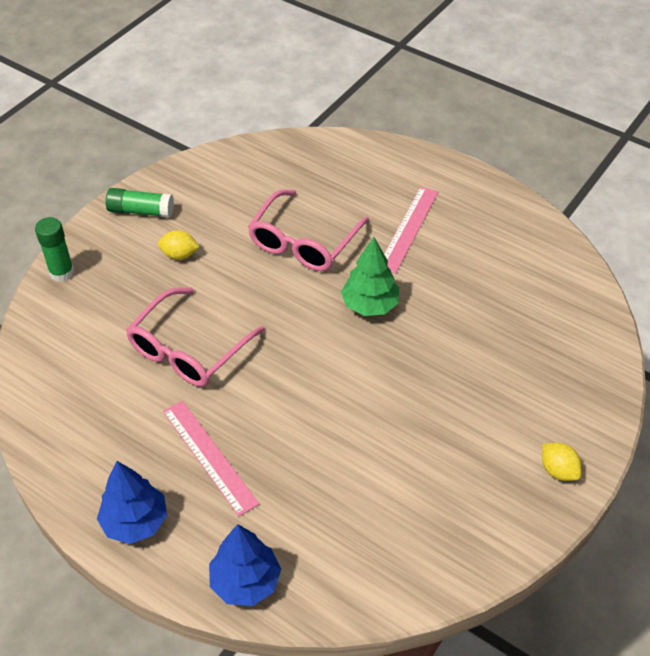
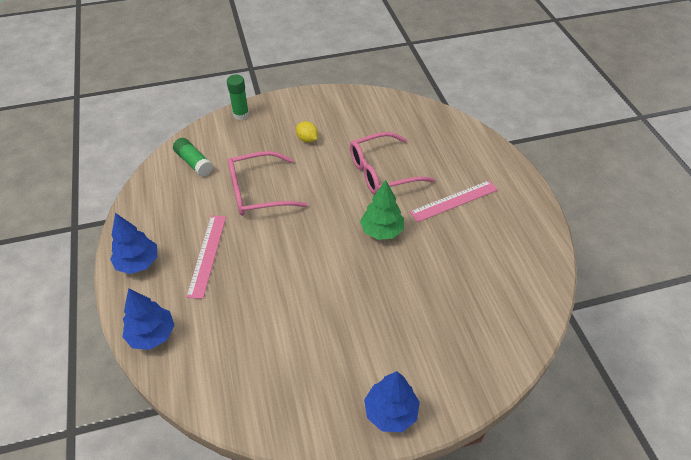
camera: 40 degrees right, 0 degrees up
green glue stick [105,188,174,218] -> green glue stick moved to [173,138,213,177]
yellow lemon [542,443,582,481] -> blue tree [364,371,420,432]

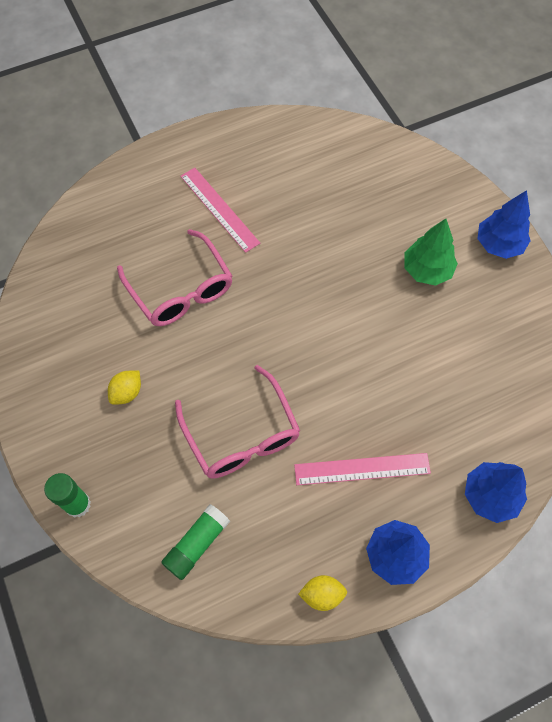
camera: 100 degrees left, 15 degrees up
green tree [360,180,404,240] -> green tree moved to [404,219,458,286]
none -> yellow lemon [298,575,347,611]

